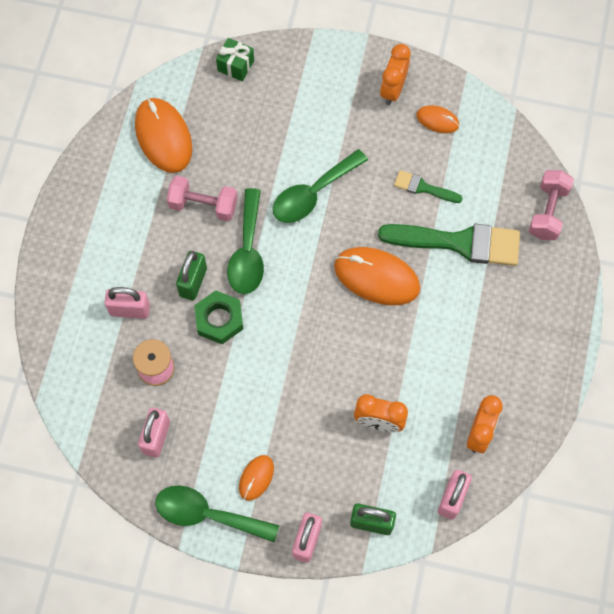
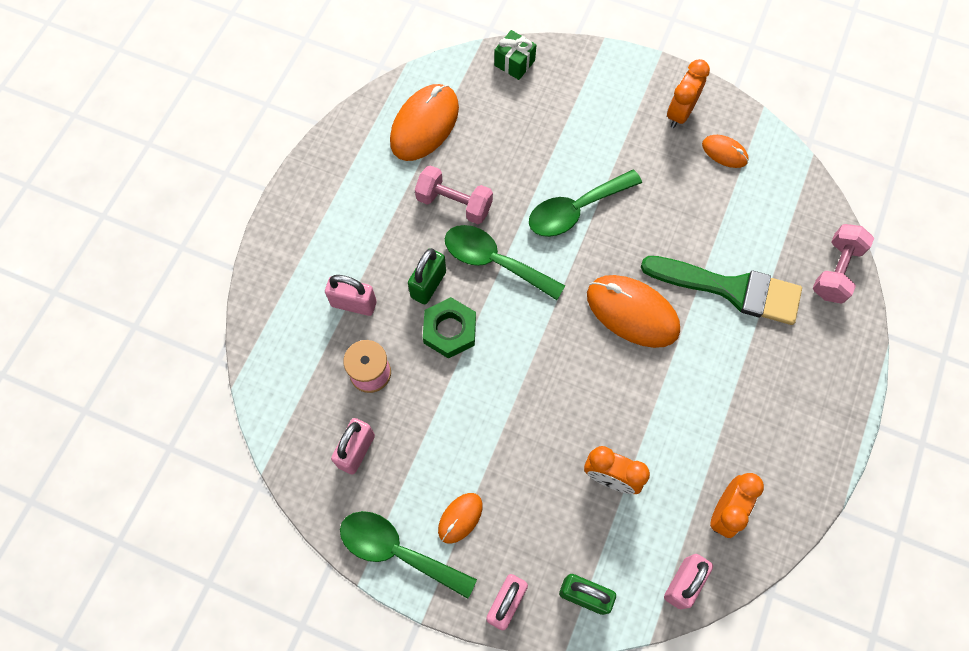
camera: 10 degrees right, 0 degrees up
orange mouse [135,98,192,173] -> orange mouse turned 45 degrees clockwise [390,84,459,161]
green spoon [227,188,264,294] -> green spoon turned 105 degrees clockwise [445,225,565,300]
green brush [394,170,463,203] -> none

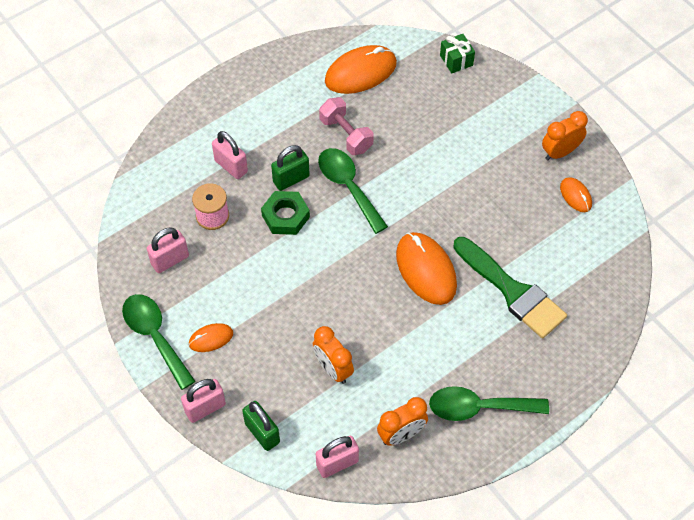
camera: 30 degrees right, 10 degrees down
green spoon [529,170,642,237] -> green spoon moved to [429,386,549,421]
pink dumbbell [813,224,874,304] -> none

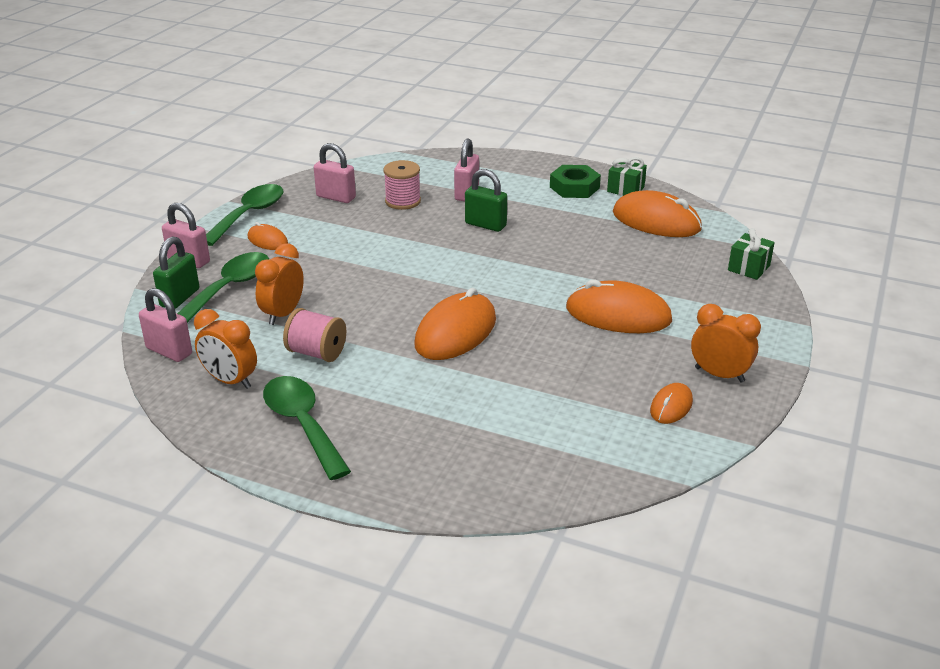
camera: 60 degrees right, 25 degrees down
green nut [261,191,310,235] -> green nut moved to [550,165,601,198]
green spoon [318,148,388,234] -> green spoon moved to [177,252,269,323]
pink dumbbell [319,97,374,155] -> none
green brush [453,237,567,338] -> none
none -> pink spool [283,308,346,362]
none -> orange mouse [566,279,672,333]
none -> green gift [607,157,647,196]

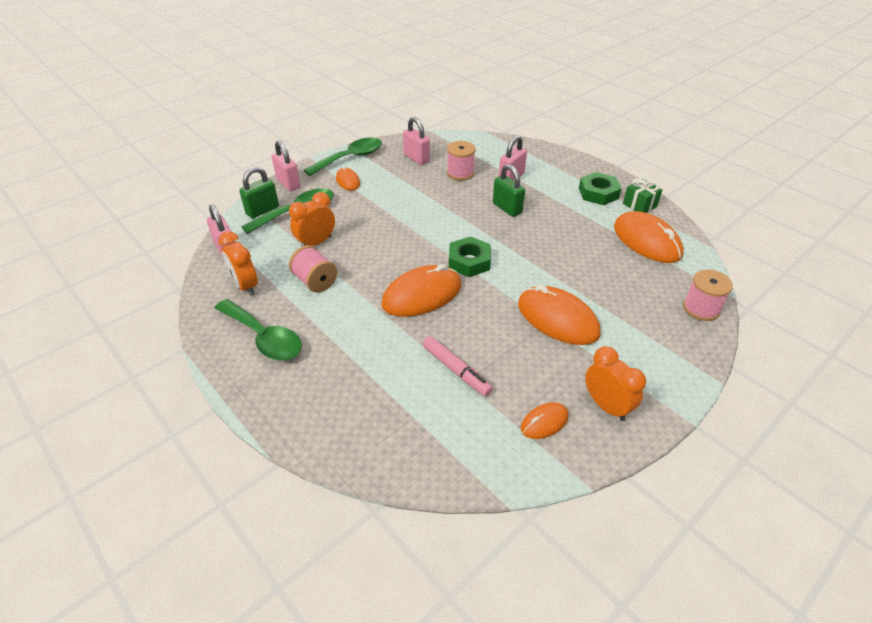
camera: 25 degrees right, 10 degrees up
green spoon [263,376,351,480] -> green spoon turned 135 degrees clockwise [215,299,302,360]
green gift [728,228,775,280] -> pink spool [683,269,733,321]
none -> pink marker [423,336,493,396]
none -> green nut [449,236,491,277]

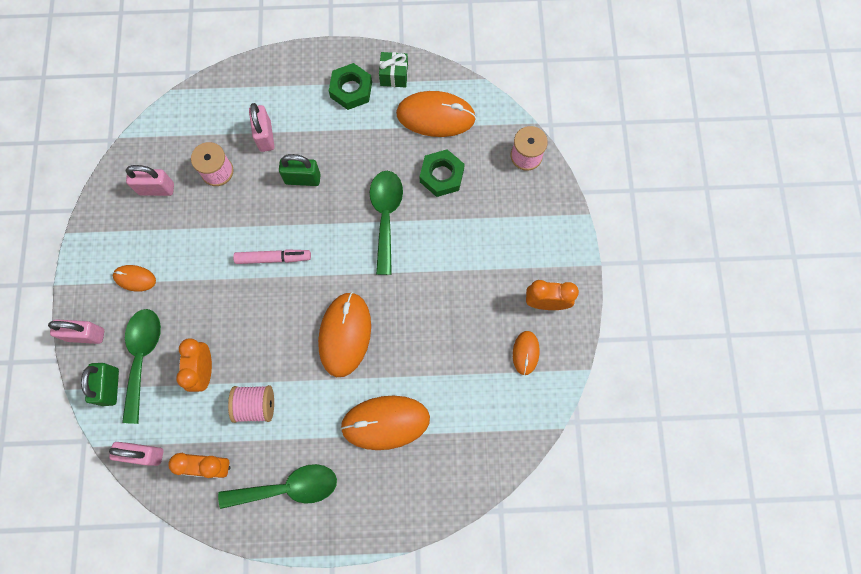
camera: 50 degrees left, 30 degrees up
green spoon [304,137,382,176] -> green spoon moved to [370,171,403,275]
pink marker [423,336,493,396] -> pink marker moved to [233,249,311,264]
green nut [449,236,491,277] -> green nut moved to [420,149,465,197]
orange mouse [518,285,601,345] -> orange mouse moved to [340,396,430,450]

